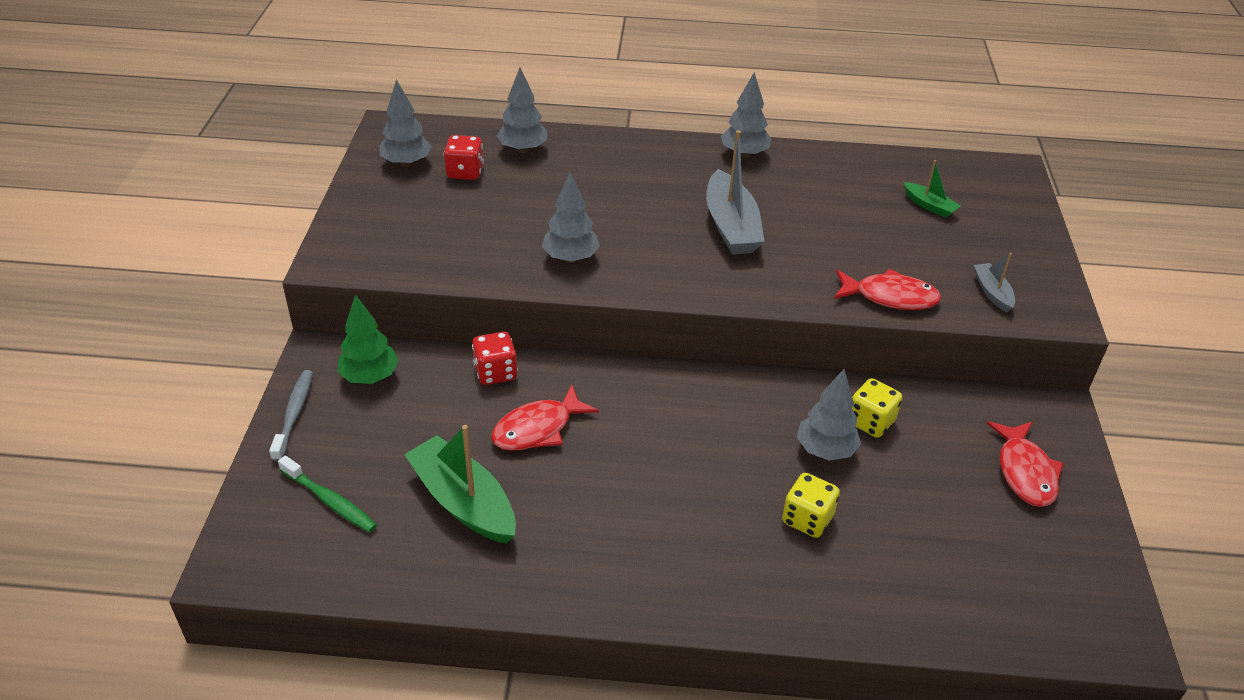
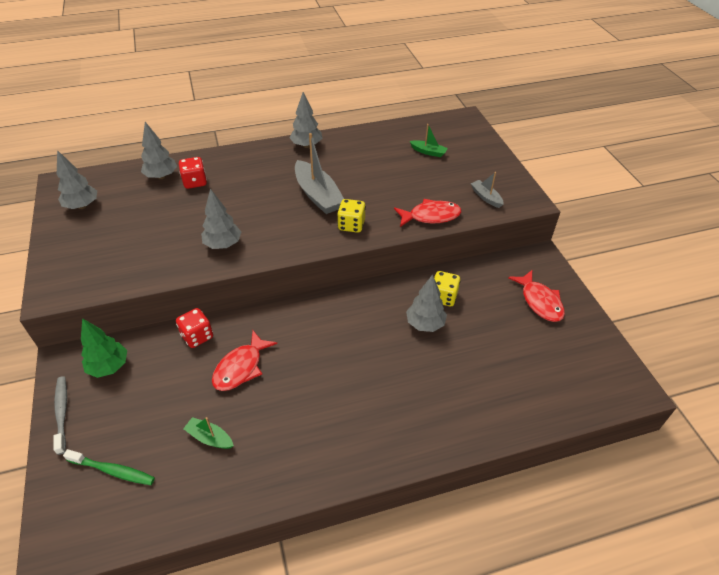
camera: 20 degrees left, 5 degrees up
green boat [404,425,516,544] -> green boat [183,417,234,449], size x0.51
red dice [444,135,484,180] -> red dice moved to [179,157,207,189]
yellow dice [782,473,840,538] -> yellow dice moved to [337,199,366,233]

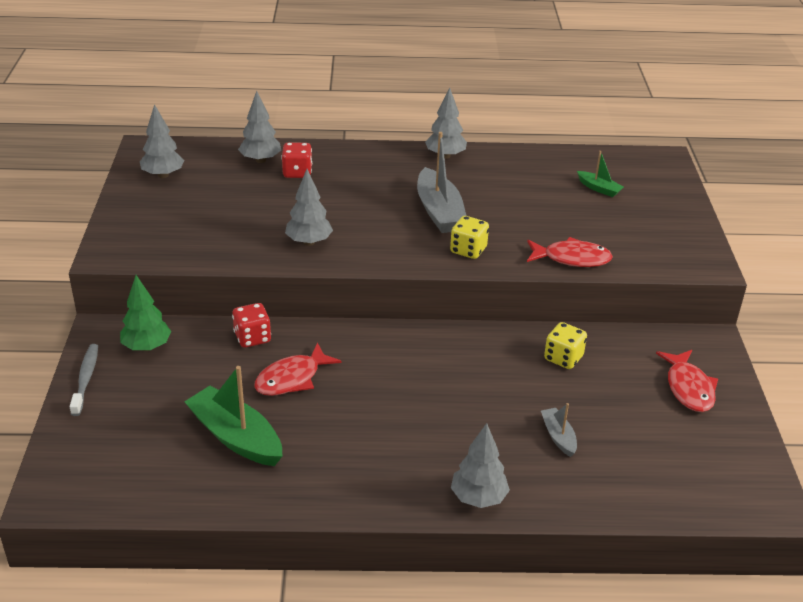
camera: 15 degrees right, 10 degrees down
green toothbrush [63,449,155,485] -> none
green boat [183,417,234,449] -> green boat [184,366,283,466], size x1.95
grey tree [406,274,447,332] -> grey tree moved to [451,423,510,508]
grey boat [471,172,504,208] -> grey boat moved to [541,403,577,457]

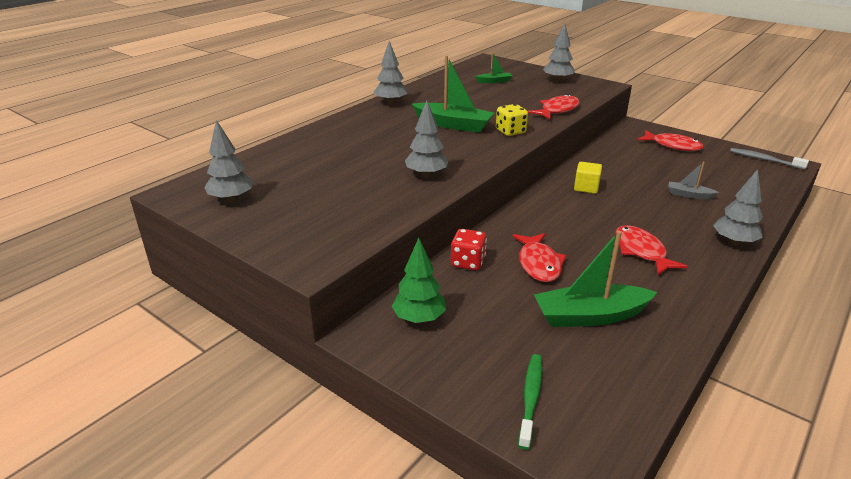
camera: 50 degrees left, 5 degrees down
grey toothbrush [70,344,98,416] -> grey toothbrush moved to [730,148,809,170]
grey tree [238,91,281,163] -> grey tree moved to [543,23,575,82]
red dice [281,142,312,178] -> none
grey boat [417,132,466,233] -> green boat [412,55,494,133]
yellow dice [544,322,587,369] -> none
none -> green toothbrush [518,354,542,450]
none -> yellow cube [574,162,602,194]
none -> red fish [615,225,688,275]

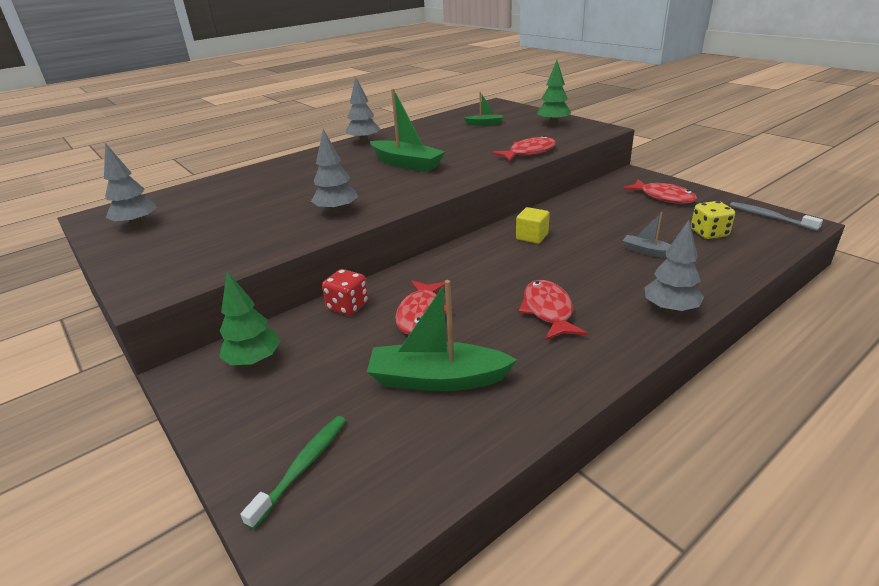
camera: 15 degrees right, 0 degrees up
yellow dice [496,104,528,136] -> yellow dice moved to [691,201,735,239]
grey tree [543,23,575,82] -> green tree [537,60,572,125]

